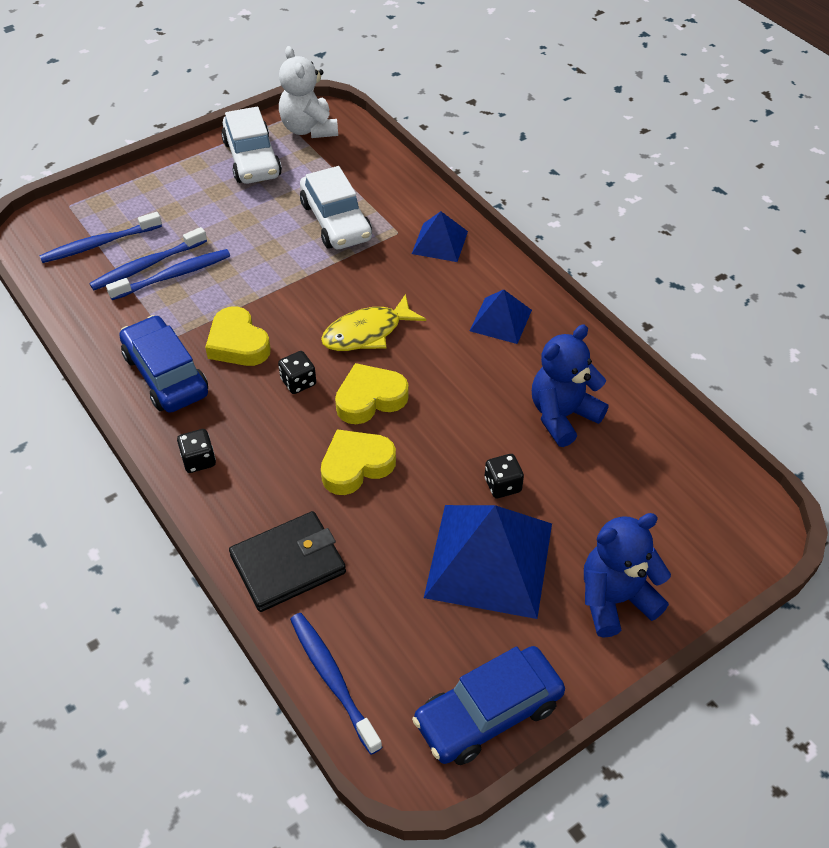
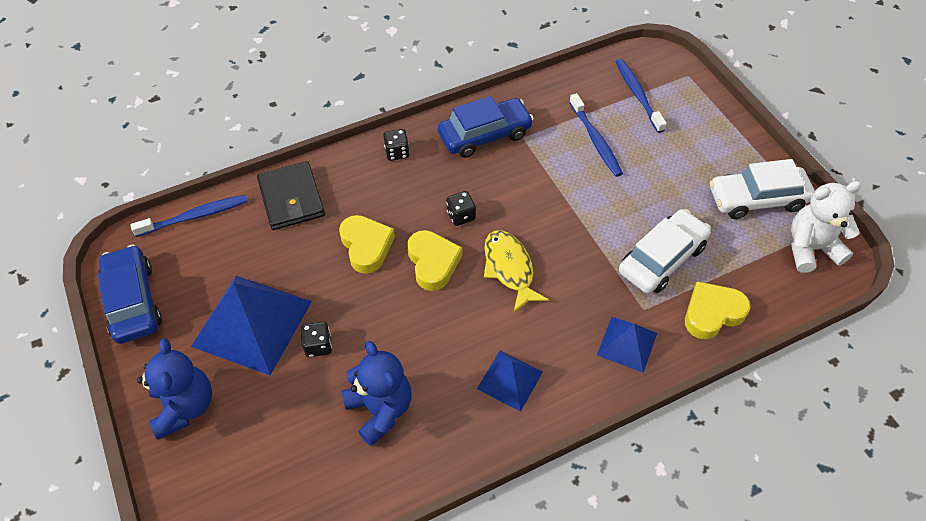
camera: 100 degrees right, 5 degrees up
blue toothbrush [89,227,207,290] -> none
yellow heart [205,306,271,366] -> yellow heart moved to [685,281,751,339]
white car [300,166,372,249] -> white car turned 150 degrees clockwise [619,209,711,293]

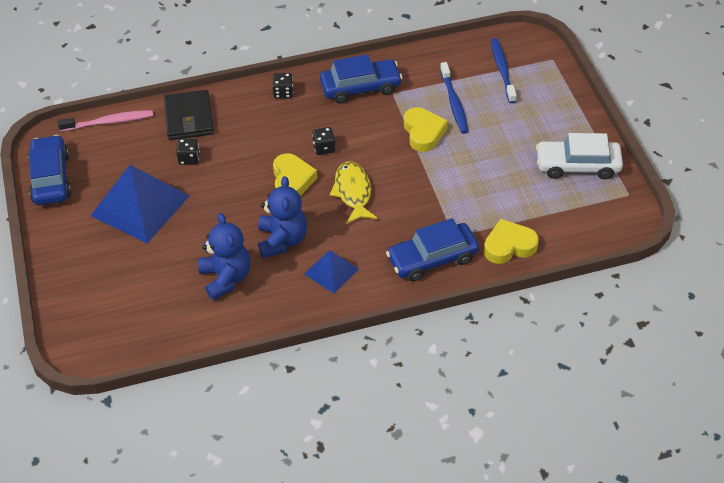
camera: 10 degrees right, 5 degrees down
blue toothbrush [130,195,248,237] -> pink toothbrush [58,110,153,132]
blue teddy bear [137,338,212,440] -> blue teddy bear moved to [258,176,307,258]
black dice [301,321,332,357] -> black dice moved to [176,138,200,165]
yellow heart [339,215,395,274] -> yellow heart moved to [404,107,448,152]
blue pyramid [597,317,657,373] -> blue car [386,218,479,281]
white car [619,209,711,293] -> none
white teddy bear [791,181,862,273] -> none

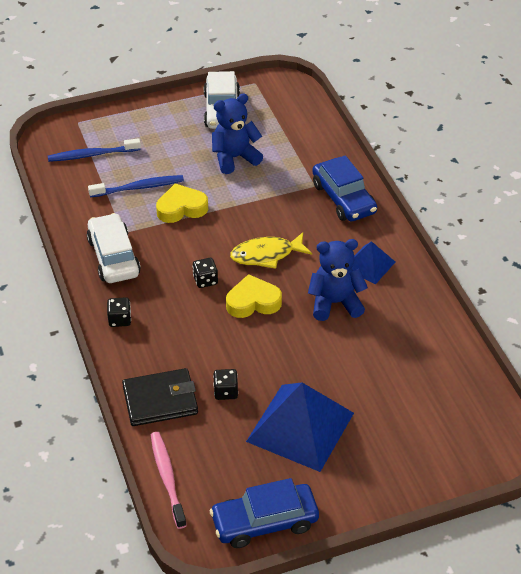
camera: 95 degrees left, 5 degrees down
blue teddy bear [198,213,250,300] -> blue teddy bear moved to [212,94,263,174]
blue car [320,54,402,104] -> white car [87,213,141,283]
yellow heart [484,219,539,264] -> none

